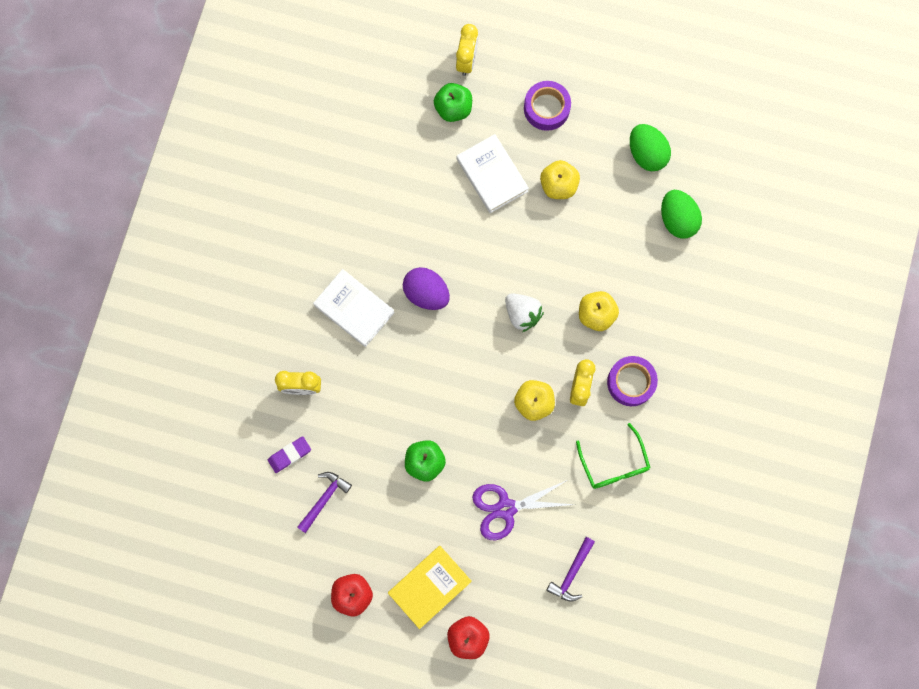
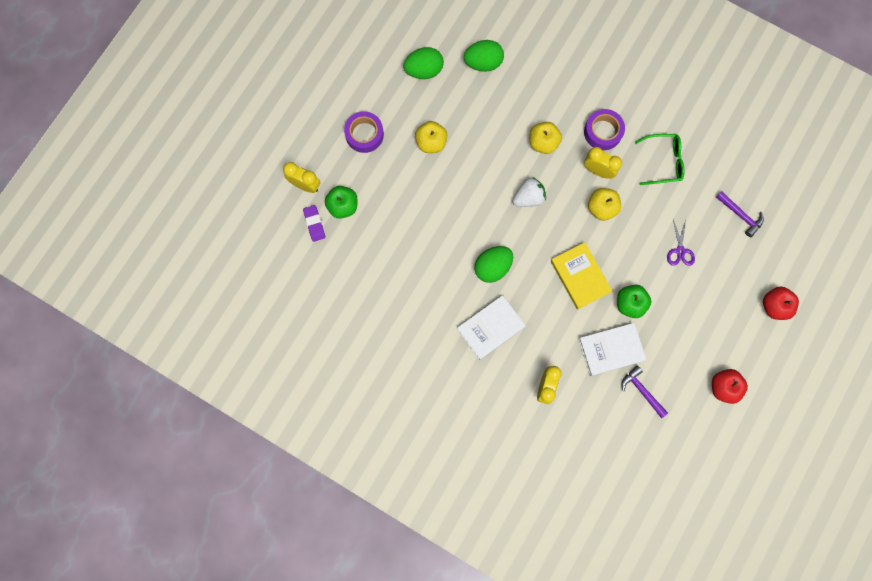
camera: 75 degrees left, 0 degrees up
purple eraser [268,436,311,473] -> purple eraser moved to [303,205,326,242]
yellow book [388,546,472,629] -> yellow book moved to [551,242,612,310]
purple egg [403,267,450,310] -> green egg [474,246,513,283]
white book [457,134,529,213] -> white book moved to [578,323,646,376]
purple scissors [472,480,575,540] -> purple scissors [667,219,695,266], size x0.62

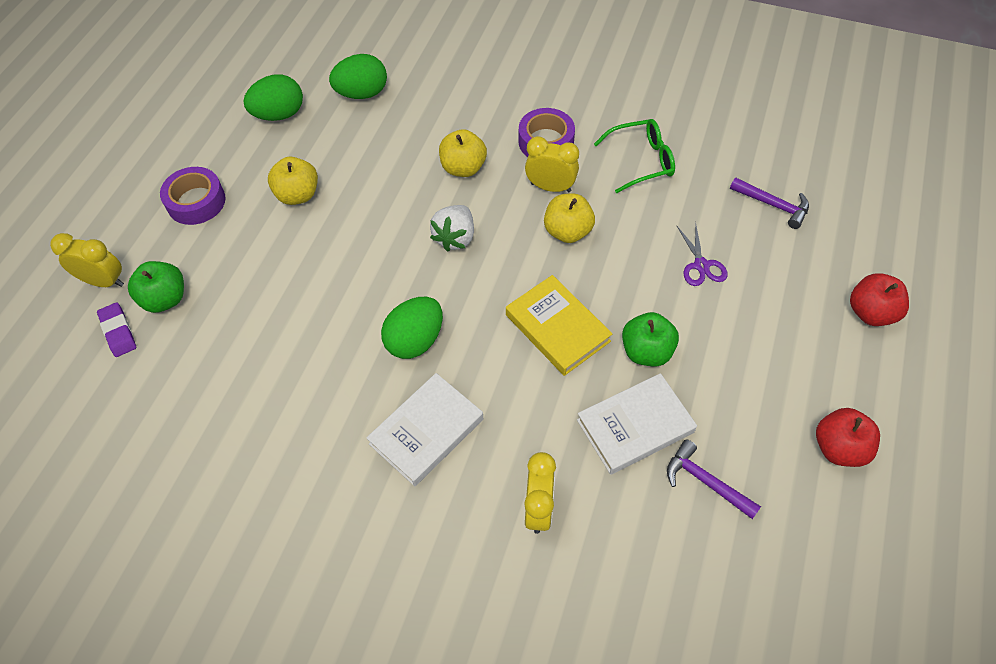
camera: 10 degrees left, 20 degrees down
white strawberry [513,177,546,207] -> white strawberry turned 150 degrees clockwise [430,205,474,252]

